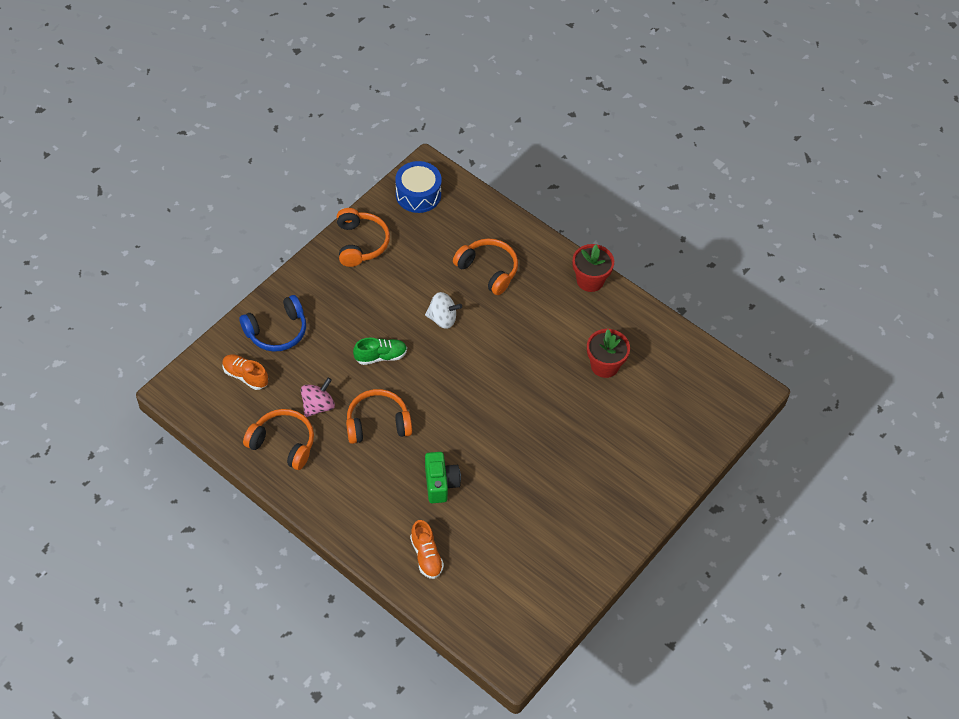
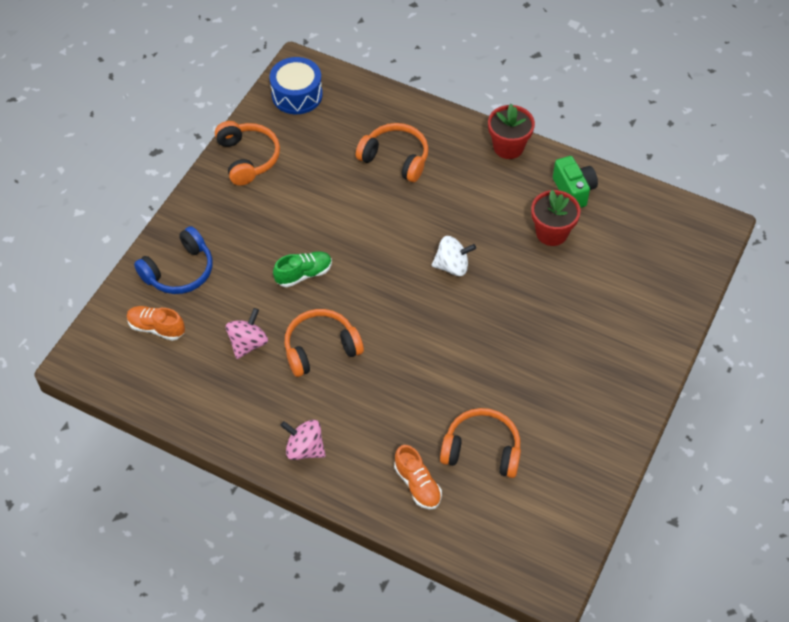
camera: 10 degrees left, 0 degrees up
orange headphones [243,409,314,470] -> orange headphones moved to [440,408,521,478]
white spinning top [425,292,462,329] -> white spinning top moved to [432,236,476,276]
green camera [425,452,461,503] -> green camera moved to [553,156,598,208]
none -> pink spinning top [280,420,326,460]

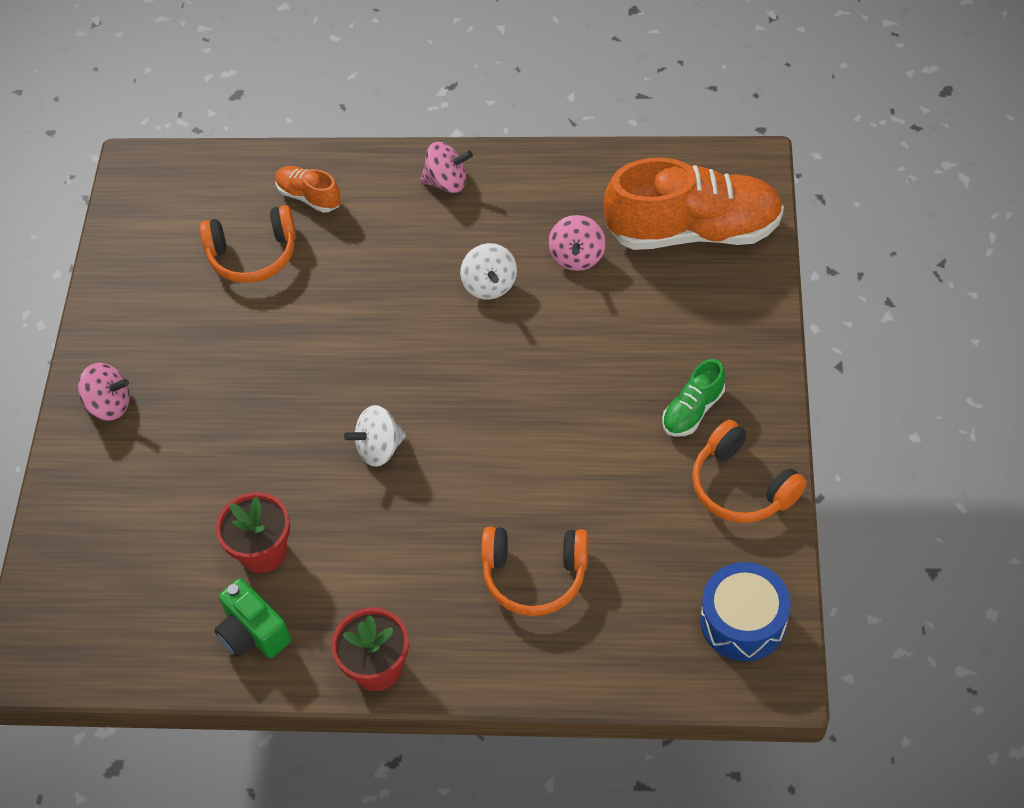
camera: 160 degrees right, 0 degrees up
orange shoe [127,306,185,341] -> orange shoe [603,158,784,250], size x2.19
blue headphones [134,226,213,294] -> none
green shoe [273,251,332,287] -> green shoe moved to [662,359,725,437]
orange headphones [285,309,364,377] -> white spinning top [460,243,517,300]
none -> pink spinning top [78,363,130,421]

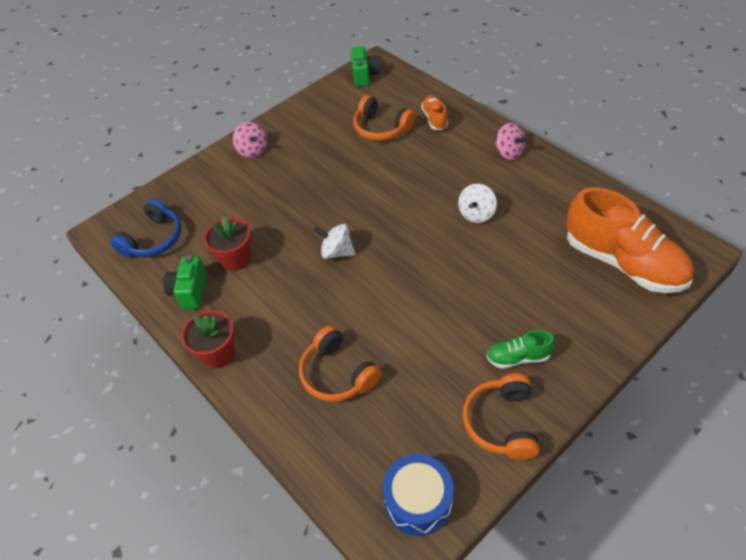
camera: 45 degrees right, 5 degrees down
pink spinning top [548,215,606,271] -> none
none -> blue headphones [111,199,181,257]
none -> green camera [351,46,380,87]

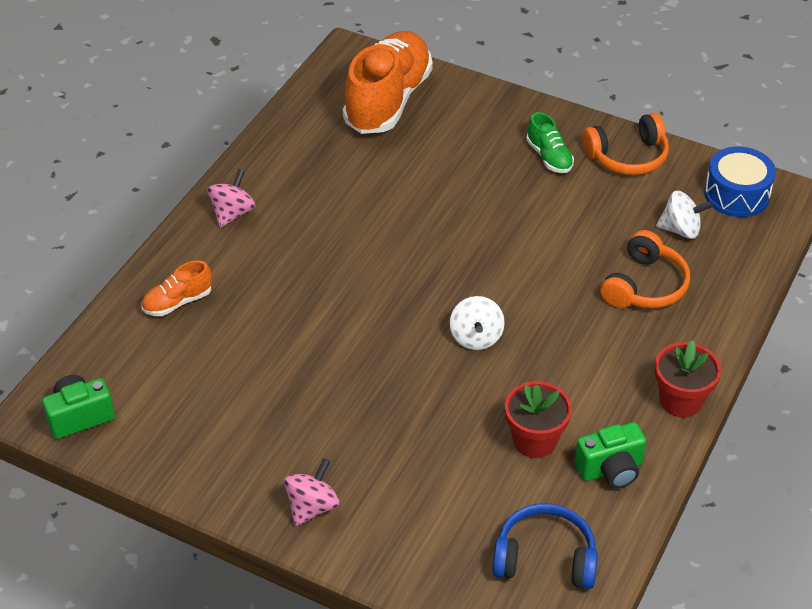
camera: 115 degrees left, 5 degrees down
orange headphones [353,95,415,141] -> none
white spinning top [458,184,497,223] -> white spinning top moved to [656,191,713,239]

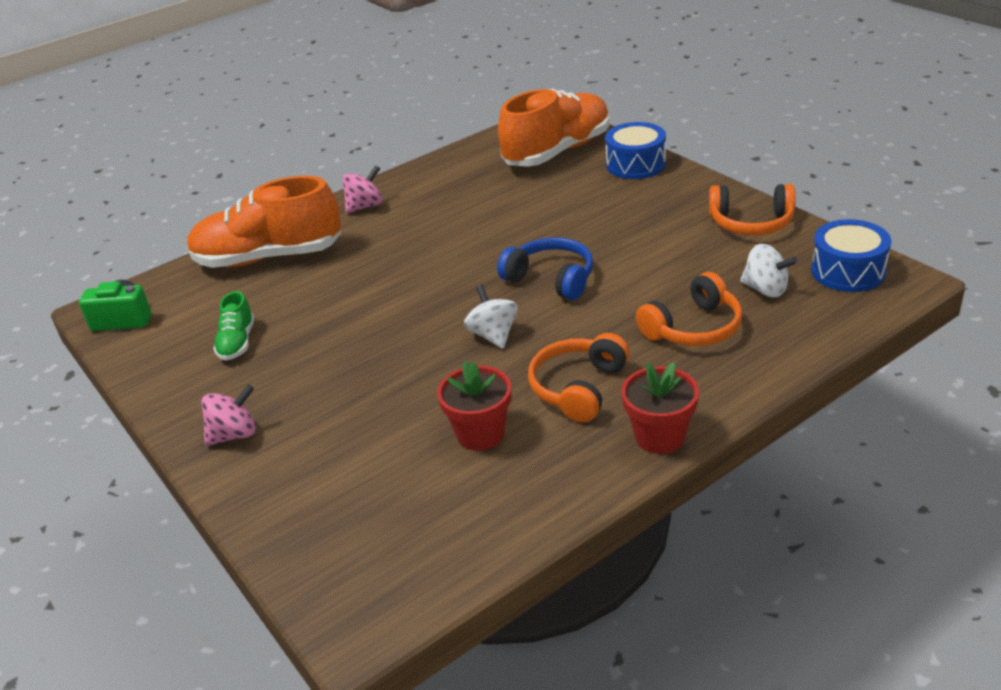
camera: 30 degrees right, 10 degrees down
orange shoe [141,261,212,316] -> orange shoe [187,176,341,268], size x2.19
white spinning top [450,296,505,350] -> white spinning top turned 135 degrees clockwise [464,285,518,349]
blue headphones [492,503,598,589] -> blue headphones moved to [497,237,593,300]
green shoe [526,112,574,173] -> green shoe moved to [213,291,254,361]
green camera [574,422,646,489] -> none
none -> orange headphones [528,333,630,423]
none -> blue drum [605,122,666,179]

